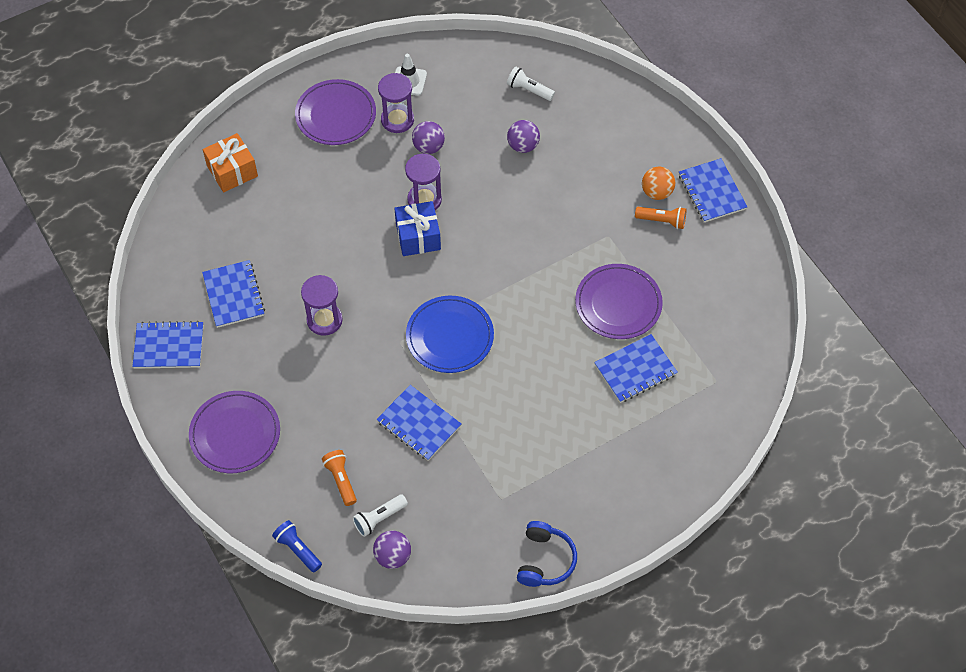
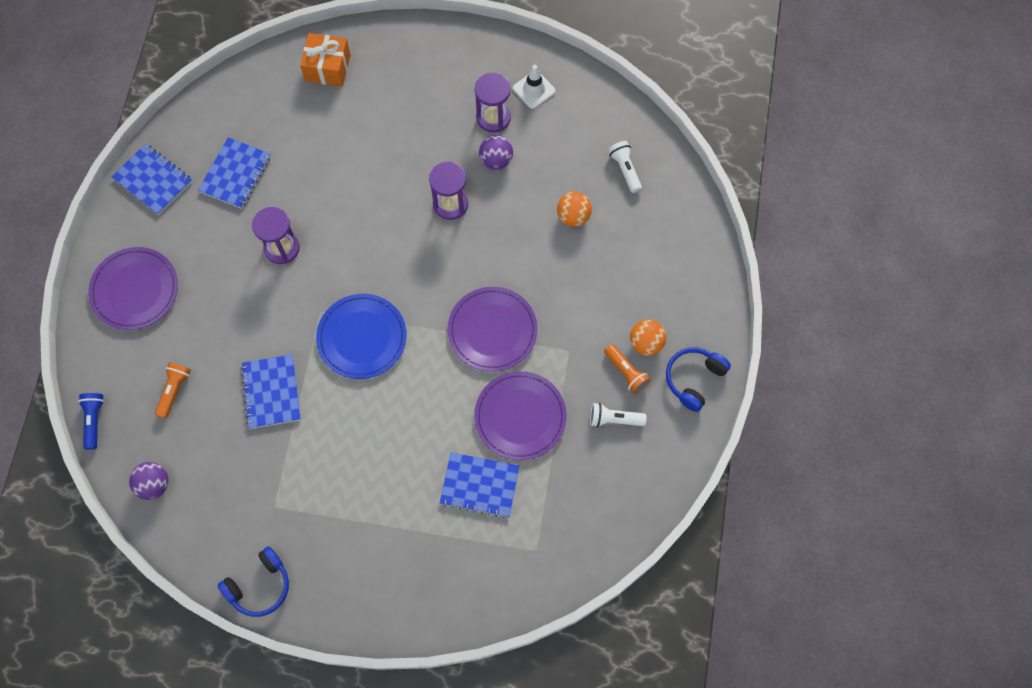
camera: 40 degrees right, 10 degrees up
purple plate [295,79,376,145] -> purple plate moved to [447,287,537,372]
white flashlight [352,494,408,537] -> white flashlight moved to [590,403,647,427]
blue gift [394,201,441,256] -> none
purple ball [507,120,540,153] -> orange ball [557,192,592,227]
blue notebook [679,158,748,222] -> blue headphones [666,347,731,412]

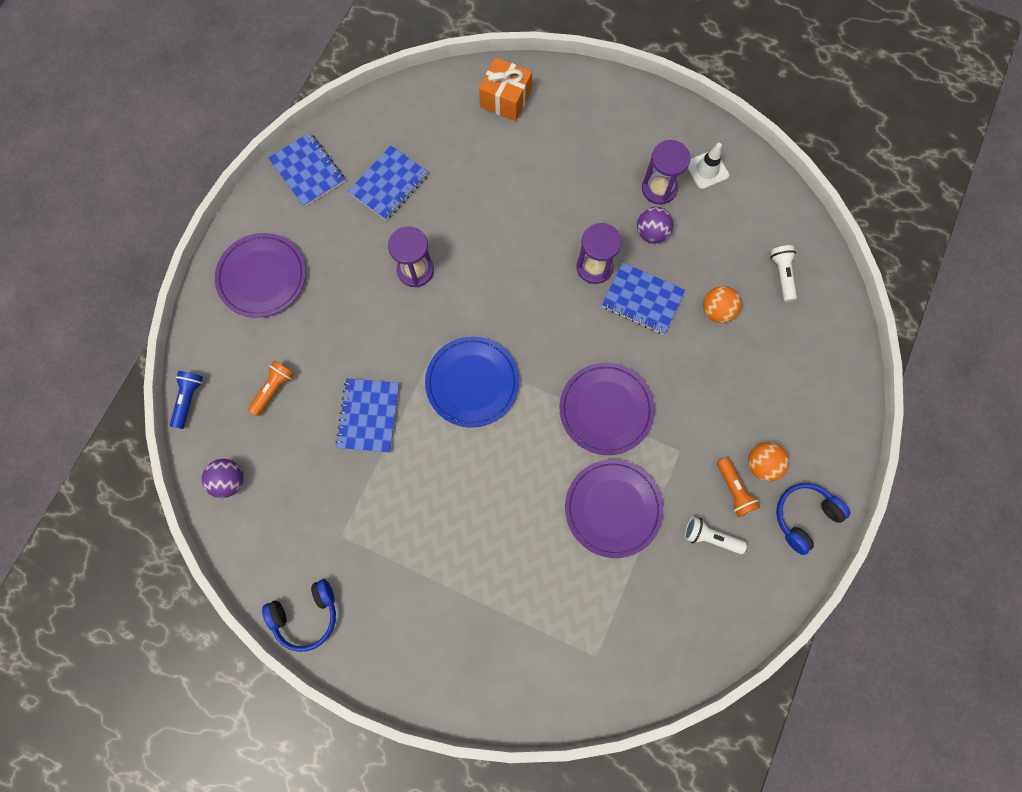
camera: 15 degrees right, 5 degrees up
blue notebook [440,452,520,518] -> blue notebook moved to [602,262,685,335]

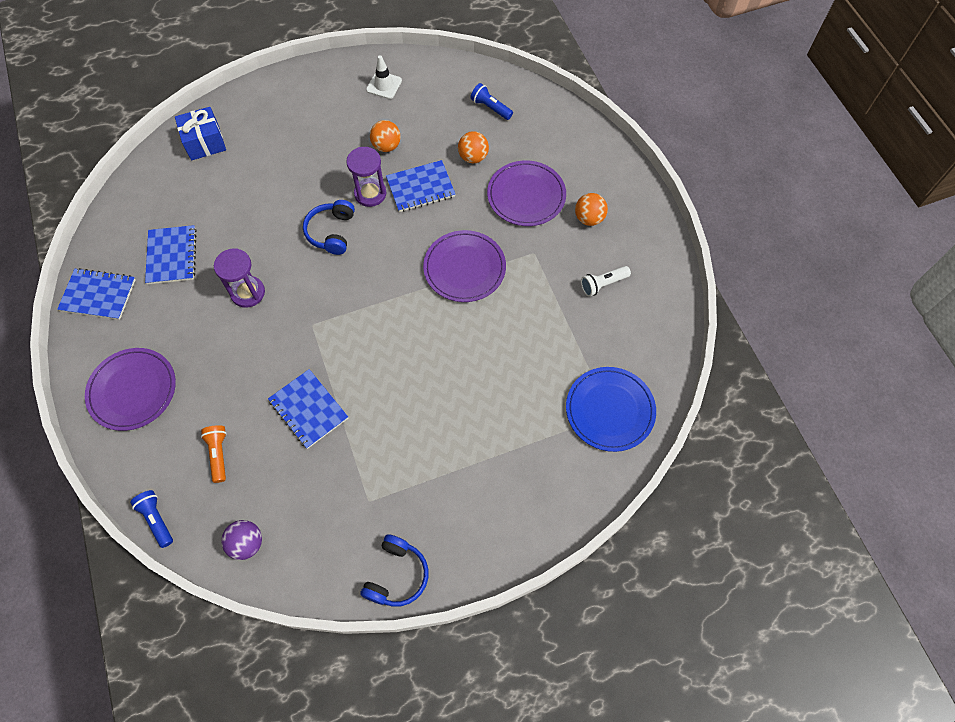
camera: 45 degrees left, 10 degrees down
blue plate [425,337,519,428] -> blue plate moved to [566,367,656,452]
orange gift [479,57,532,121] -> blue gift [175,107,226,160]
purple plate [565,460,663,558] -> purple plate moved to [487,161,566,226]
purple ball [637,207,673,243] -> orange ball [370,120,401,152]
purple hourglass [642,140,691,205] -> none
orange flashlight [717,458,760,517] -> none
white flashlight [771,245,797,302] -> blue flashlight [470,83,513,120]
blue headphones [776,483,851,555] -> blue headphones moved to [303,200,355,255]

